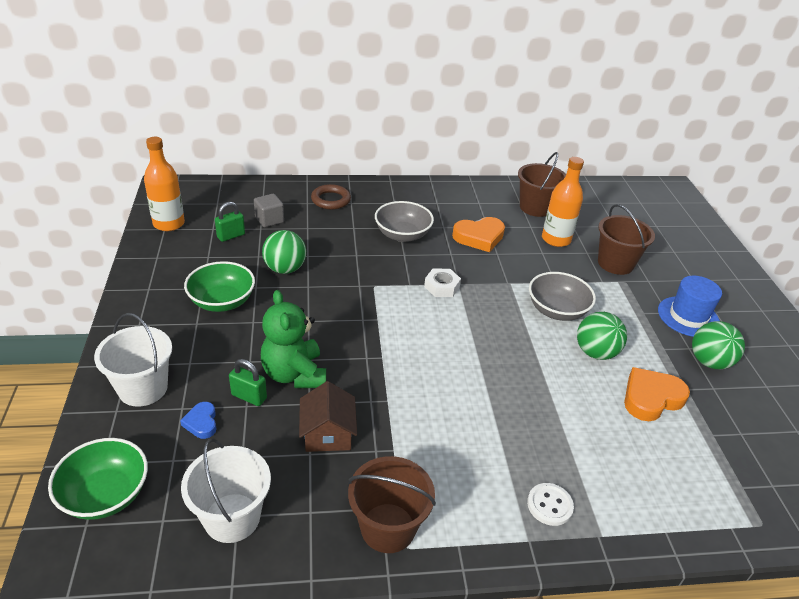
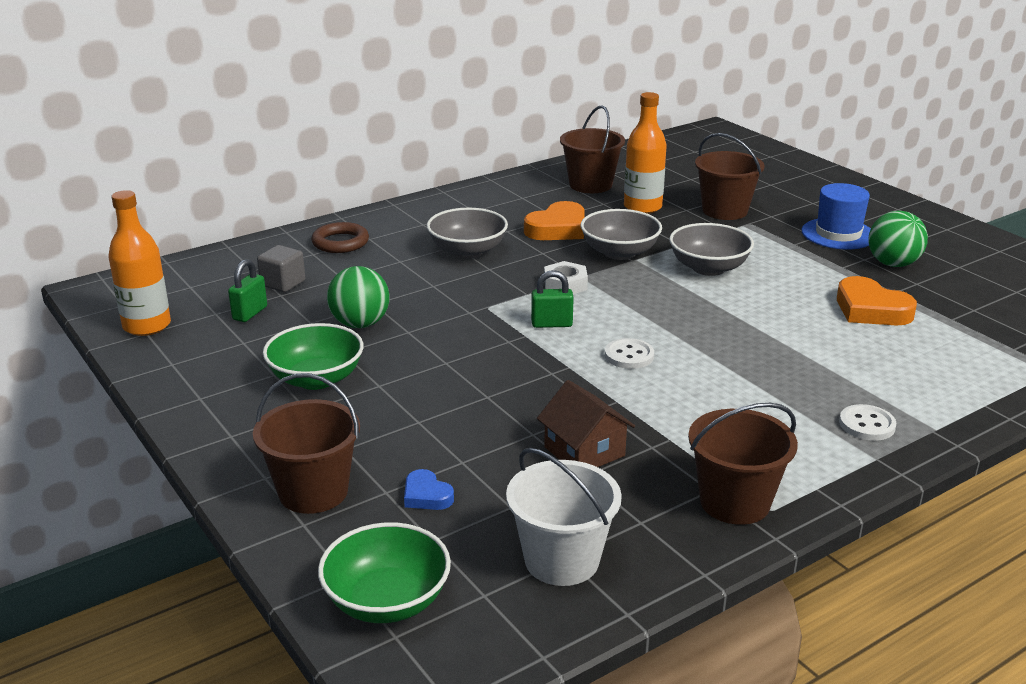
camera: 25 degrees left, 10 degrees down
white bucket [94,313,172,407] -> brown bucket [253,373,360,514]
green padlock [229,359,267,406] -> green padlock moved to [531,270,574,328]
green teddy bear [261,290,326,388] -> none
green ball [577,312,627,360] -> none
orange heart [624,367,690,421] -> orange heart turned 75 degrees counterclockwise [837,276,917,325]
none -> grey bowl [580,209,662,260]
none -> white button [605,338,654,369]

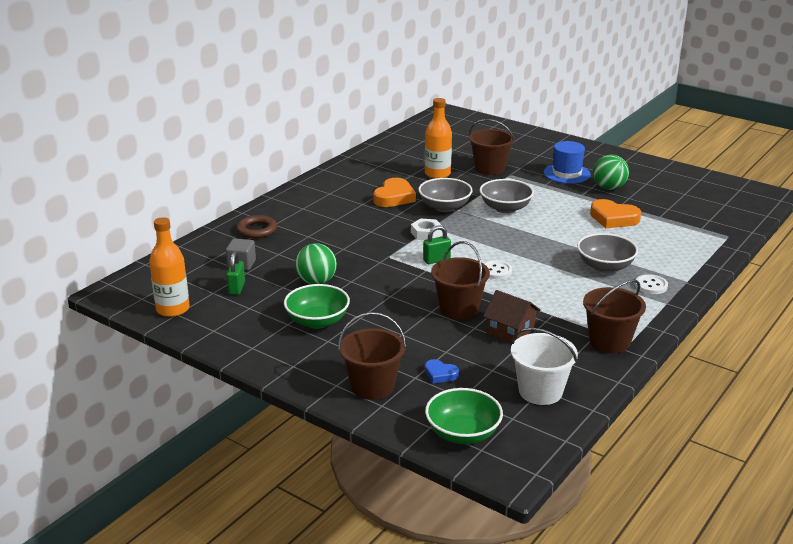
camera: 20 degrees left, 0 degrees up
grey bowl [427,208,508,258] -> grey bowl moved to [577,233,638,273]
brown bucket [560,105,625,193] -> brown bucket moved to [431,241,490,320]

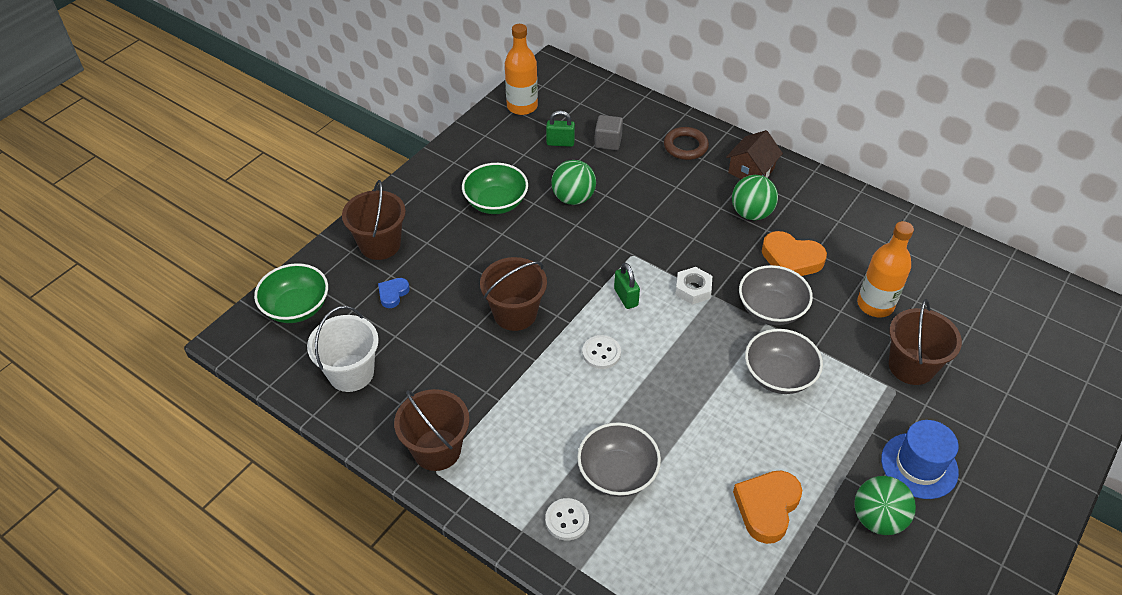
camera: 90 degrees right, 20 degrees up
brown house [483,290,541,343] -> brown house moved to [726,130,783,179]
none -> green ball [732,175,778,220]

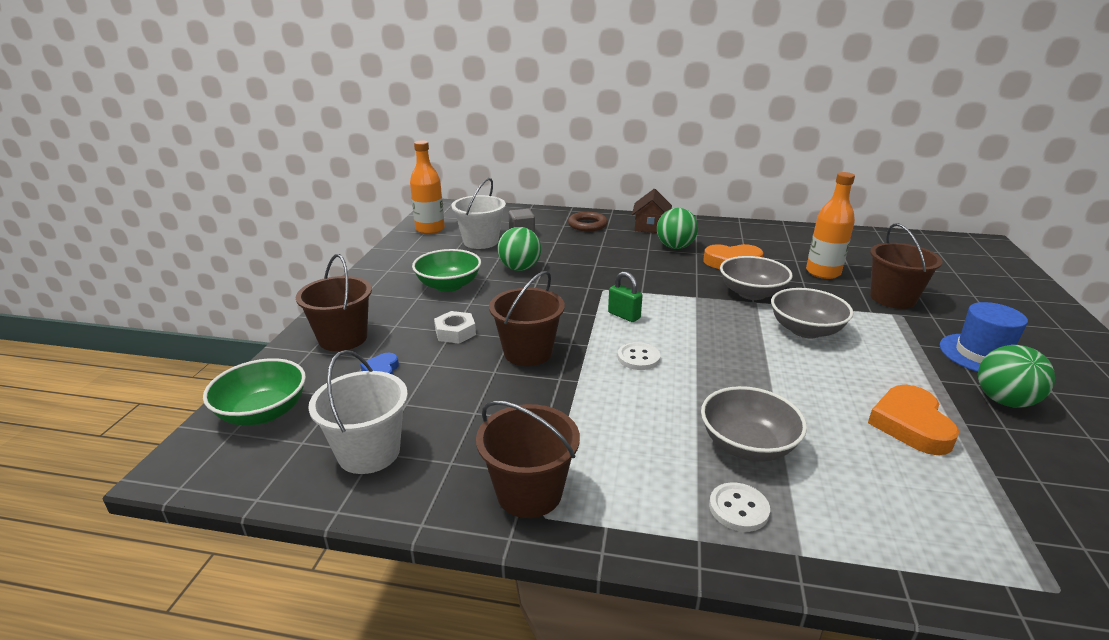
camera: 25 degrees left, 20 degrees down
green padlock [546,110,575,147] -> white bucket [452,178,506,249]
white nut [676,267,712,305] -> white nut moved to [434,311,476,344]

